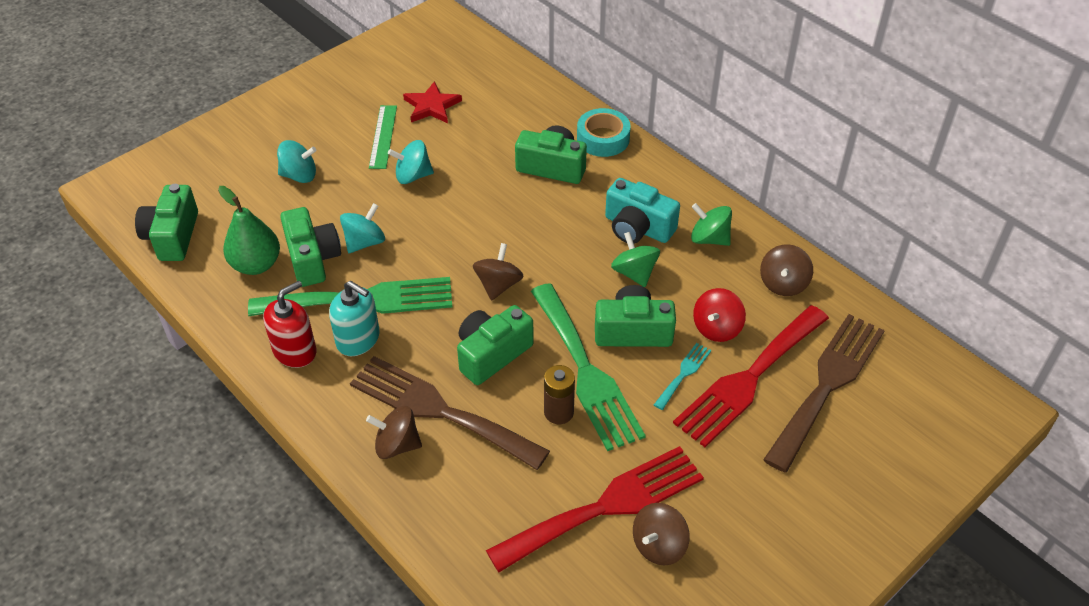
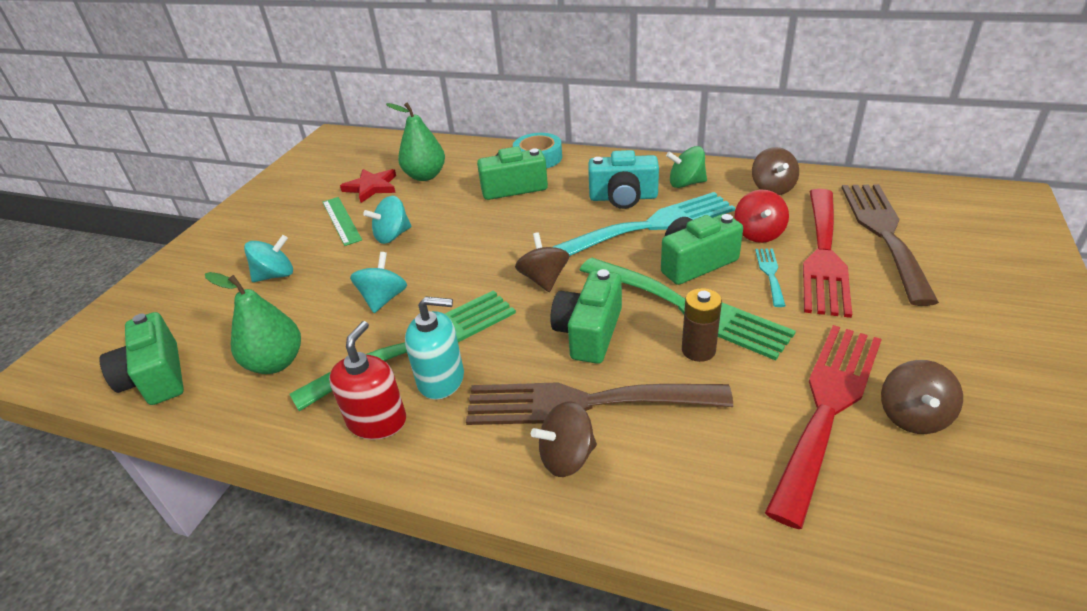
camera: 25 degrees left, 10 degrees down
green camera [280,207,341,287] -> none
green spinning top [611,232,660,287] -> turquoise fork [553,192,735,256]
none -> green pear [386,102,445,181]

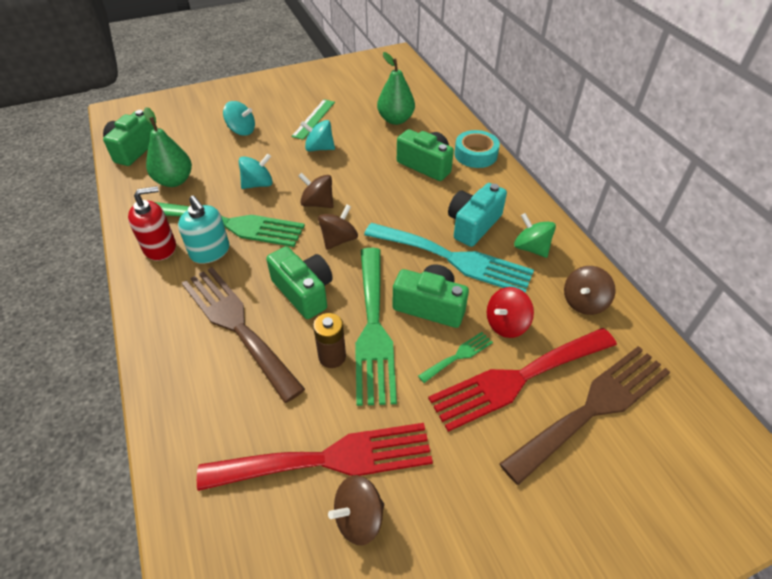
camera: 45 degrees right, 10 degrees up
red star [340,169,396,203] -> none
brown spinning top [531,401,597,477] -> brown spinning top moved to [298,172,334,208]
green camera [550,269,622,364] -> green camera turned 75 degrees clockwise [266,246,333,319]
turquoise camera [588,150,659,209] -> turquoise camera turned 75 degrees clockwise [448,183,507,247]
turquoise fork [755,249,786,307] -> green fork [418,332,493,383]

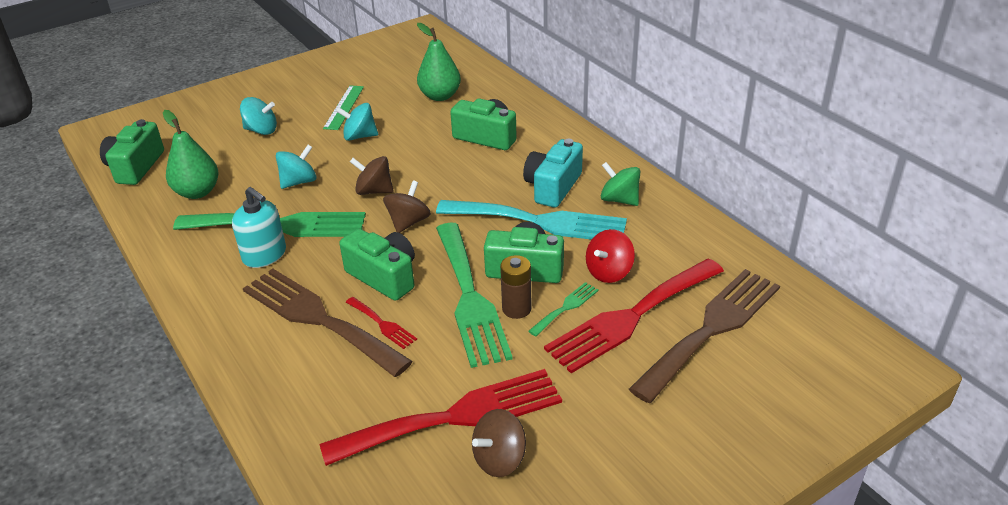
camera: 10 degrees left, 10 degrees down
red soap dispenser [128,186,176,261] -> none
brown battery [313,313,346,368] -> brown battery moved to [500,255,532,319]
turquoise tape [455,130,500,168] -> none
brown spinning top [564,266,616,315] -> none
none -> red fork [346,297,417,349]

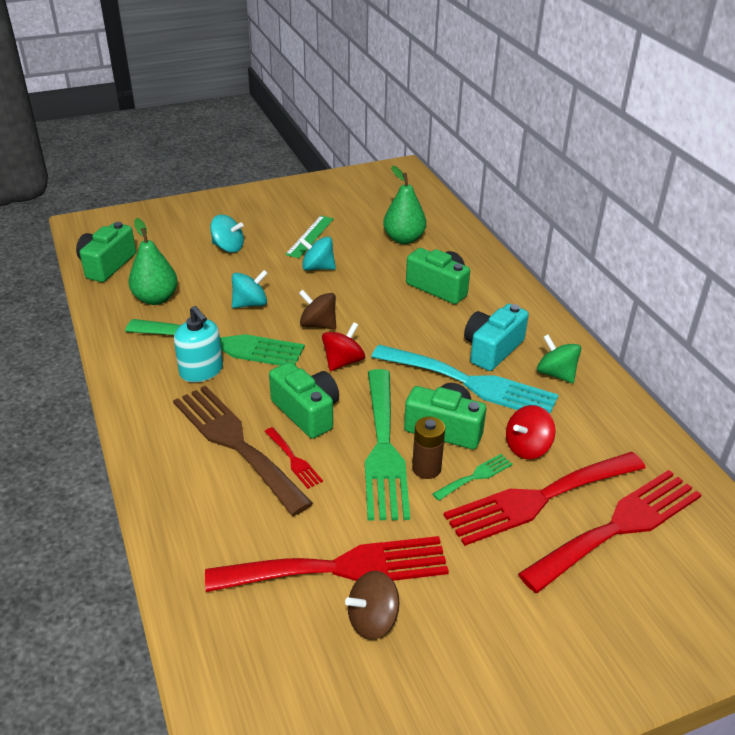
camera: 10 degrees right, 0 degrees up
brown spinning top [383,181,431,233] -> red spinning top [322,322,365,371]
brown fork [629,269,780,403] -> red fork [518,470,702,593]

